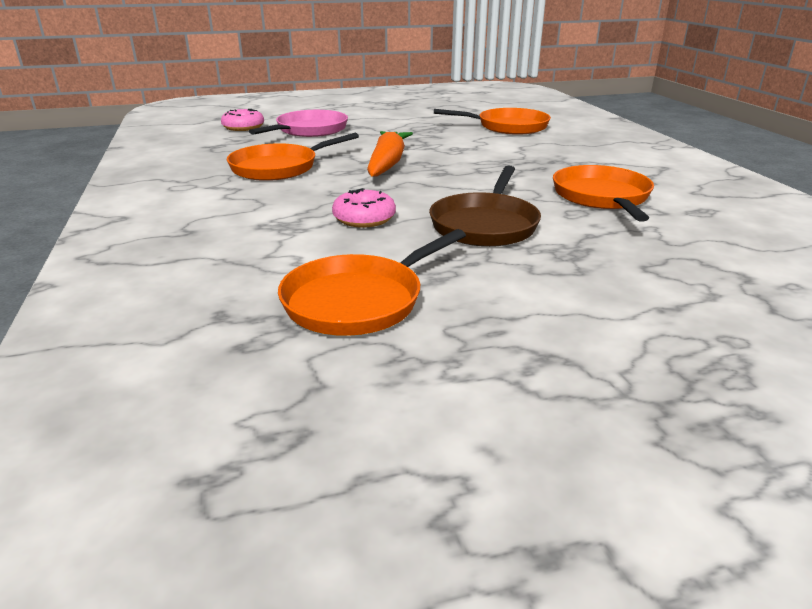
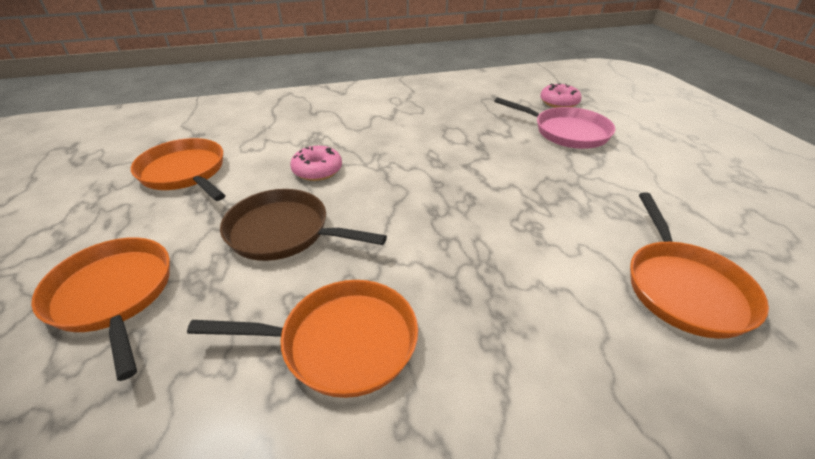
camera: 90 degrees right, 10 degrees up
orange pan [227,133,359,181] -> orange pan moved to [31,237,170,381]
orange carrot [367,131,413,177] -> none

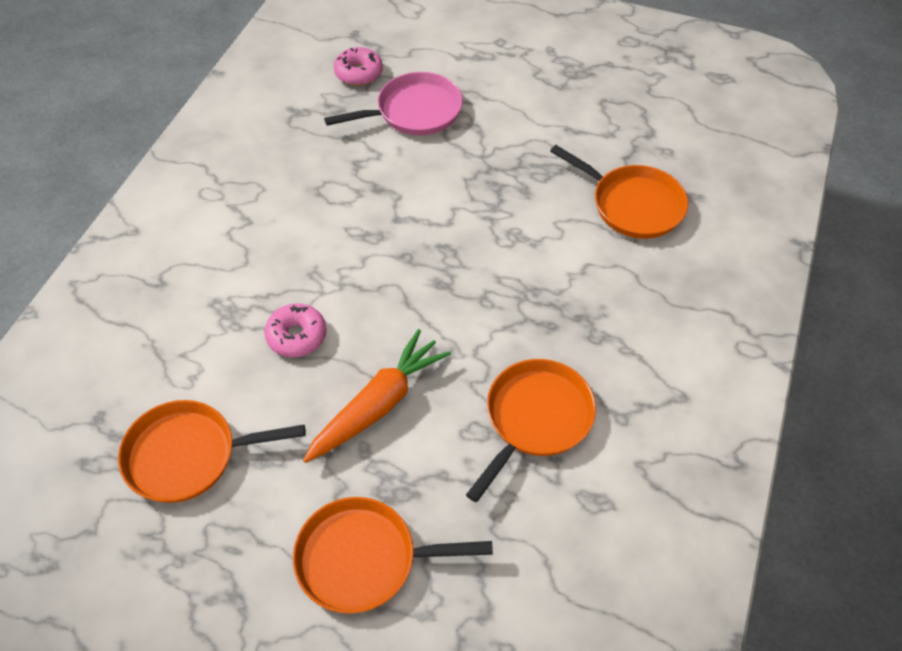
camera: 55 degrees left, 15 degrees up
brown pan [220,189,387,261] -> orange carrot [303,329,451,463]

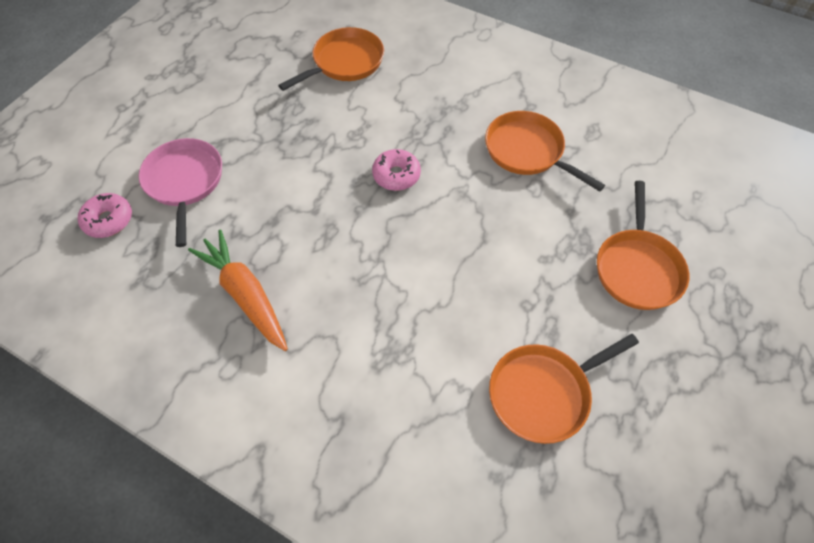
camera: 80 degrees left, 5 degrees up
orange pan [118,400,306,503] -> orange pan turned 60 degrees clockwise [489,334,639,444]
pink donut [264,303,326,357] -> pink donut moved to [372,149,421,191]
orange carrot [303,329,451,463] -> orange carrot moved to [188,229,288,351]

